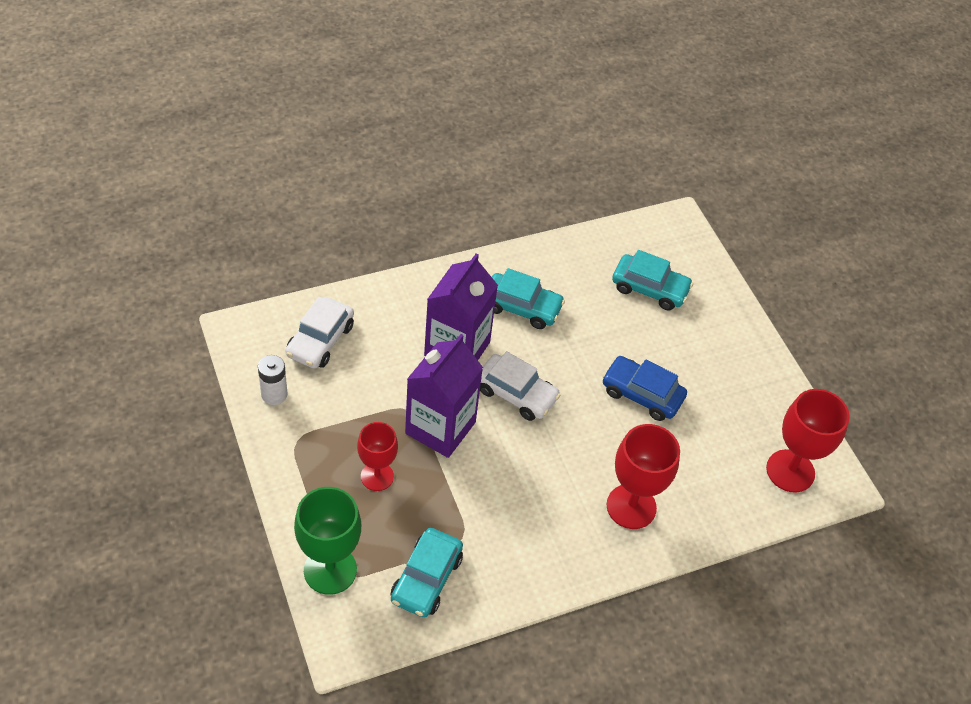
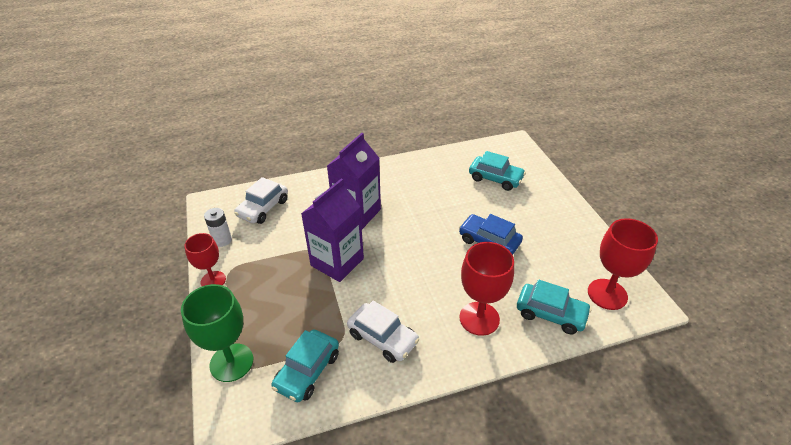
camera: 10 degrees right, 10 degrees down
red goblet [357,422,398,491] -> red goblet moved to [184,233,226,286]
white car [480,351,561,421] -> white car moved to [347,301,419,363]
turquoise car [492,268,565,329] -> turquoise car moved to [517,279,592,334]

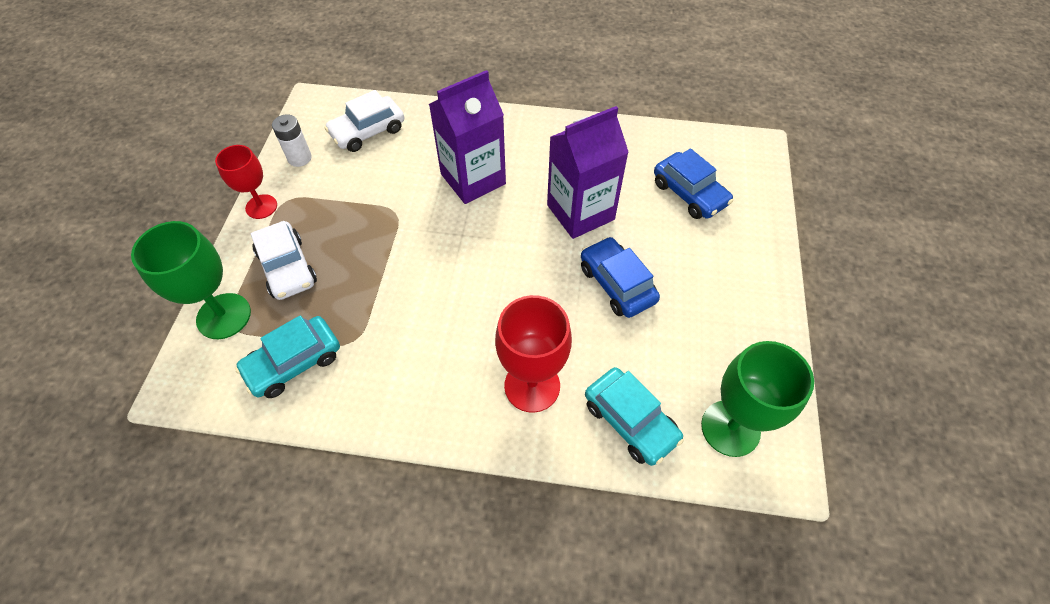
camera: 25 degrees right, 15 degrees up
purple carton [301,178,364,282] -> purple carton moved to [547,106,629,239]
white car [347,301,419,363] -> white car moved to [251,221,317,300]
turquoise car [469,151,526,191] -> blue car [654,149,733,219]
red goblet [588,218,658,310] -> green goblet [701,341,814,457]

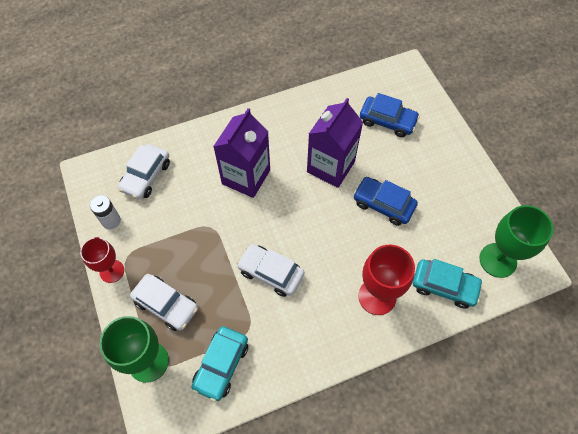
camera: 30 degrees left, 5 degrees up
none -> white car [237,244,305,297]

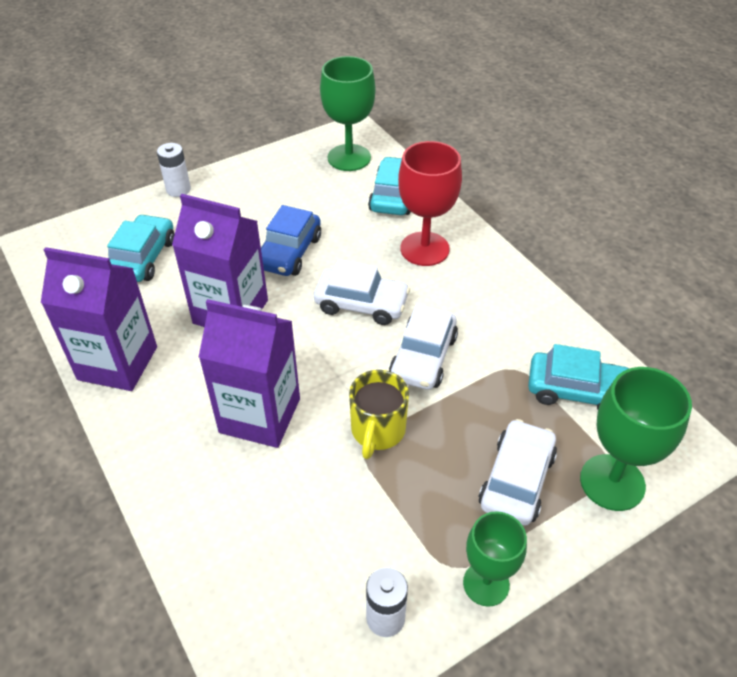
camera: 100 degrees left, 15 degrees down
red goblet [80,237,124,283] -> green goblet [463,511,527,607]
white car [118,144,170,200] -> white car moved to [314,260,410,325]
blue car [360,93,420,137] -> turquoise car [107,214,175,282]
none -> purple carton [41,247,157,391]
none -> white battery [157,143,191,197]
none -> yellow mug [349,370,409,459]

